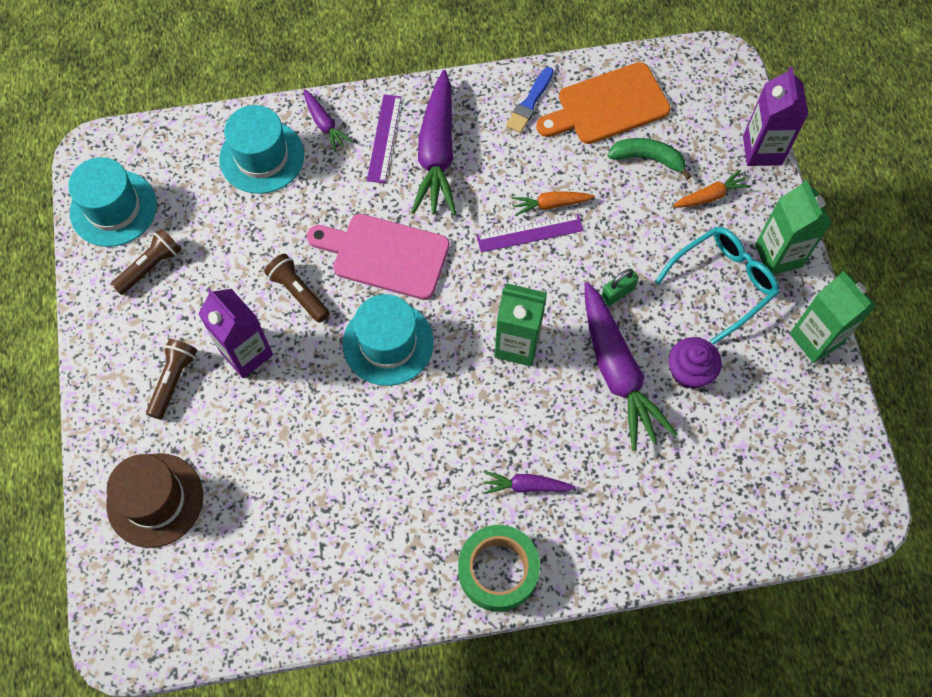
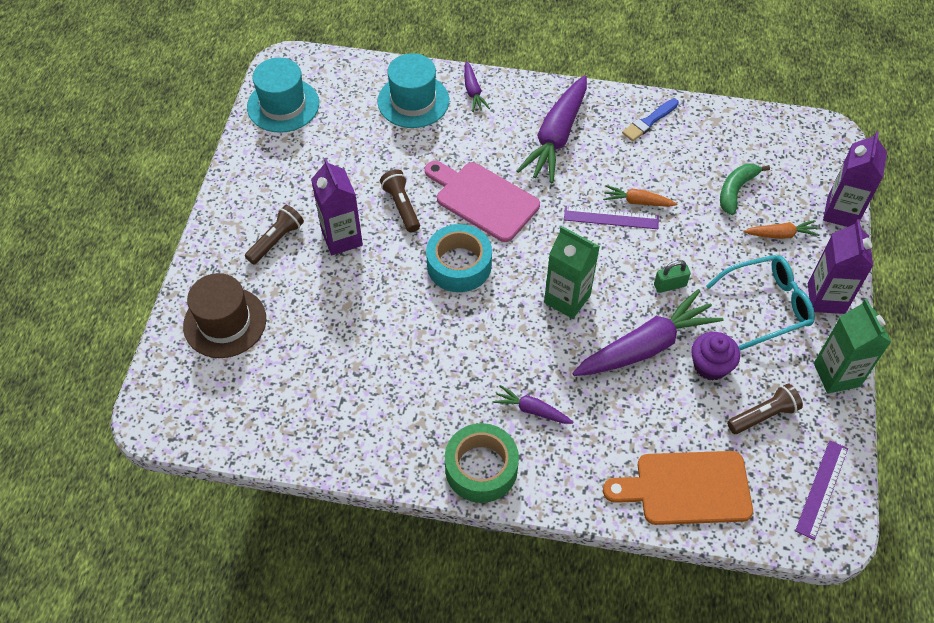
camera: 20 degrees right, 10 degrees down
brown flashlight [111,229,182,295] -> brown flashlight moved to [727,384,803,434]
turquoise hat [343,294,434,386] -> turquoise tape [426,224,492,292]
purple ruler [367,94,401,183] -> purple ruler moved to [795,440,848,540]
orange cutting board [536,62,671,144] -> orange cutting board moved to [603,451,753,525]
purple carrot [585,282,677,451] -> purple carrot turned 120 degrees counterclockwise [572,289,724,376]
green banana [608,138,691,180] -> green banana turned 90 degrees counterclockwise [720,164,770,215]
green carton [755,179,831,275] -> purple carton [808,219,873,314]

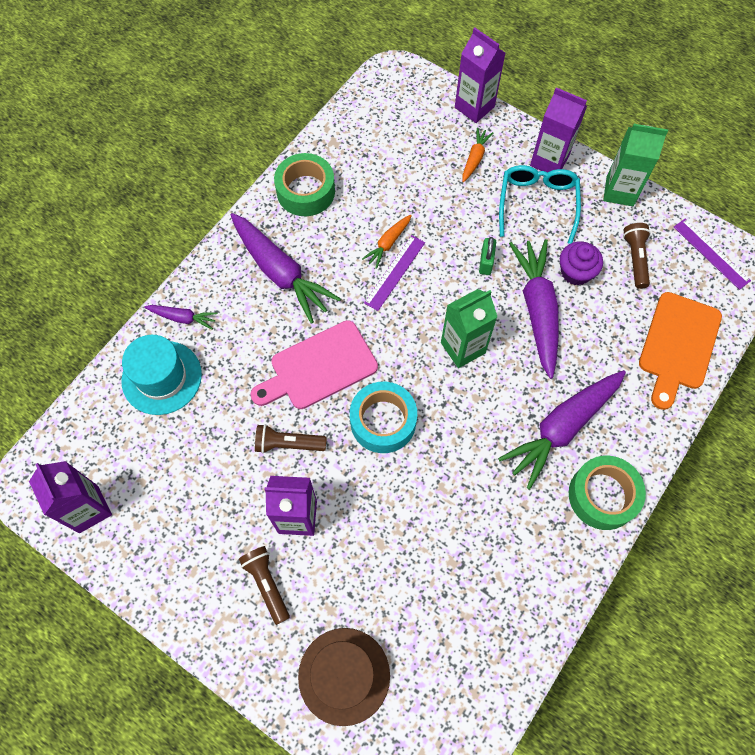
camera: 65 degrees left, 10 degrees up
turquoise hat [247,58,319,133] -> purple carton [29,461,112,533]
purple carrot [493,385,574,424] -> purple carrot [498,370,626,490], size x2.06
blue brush [622,99,679,141] -> green tape [274,153,335,216]
green banana [720,164,770,215] -> none

